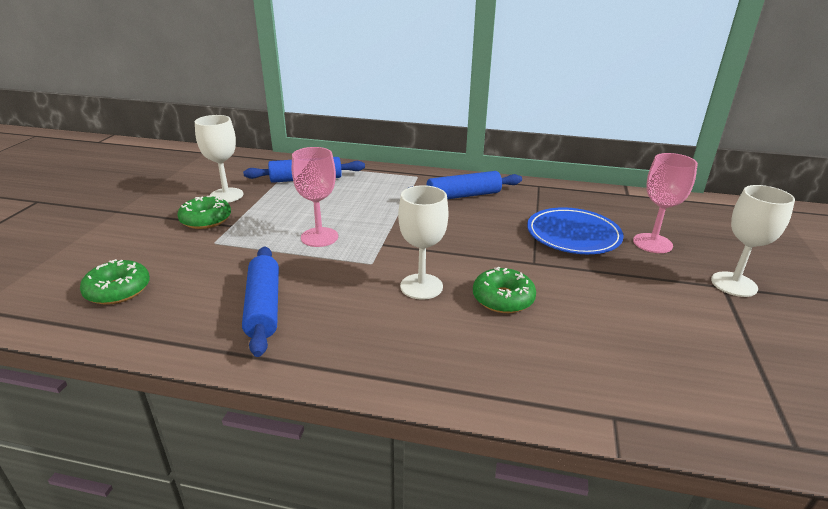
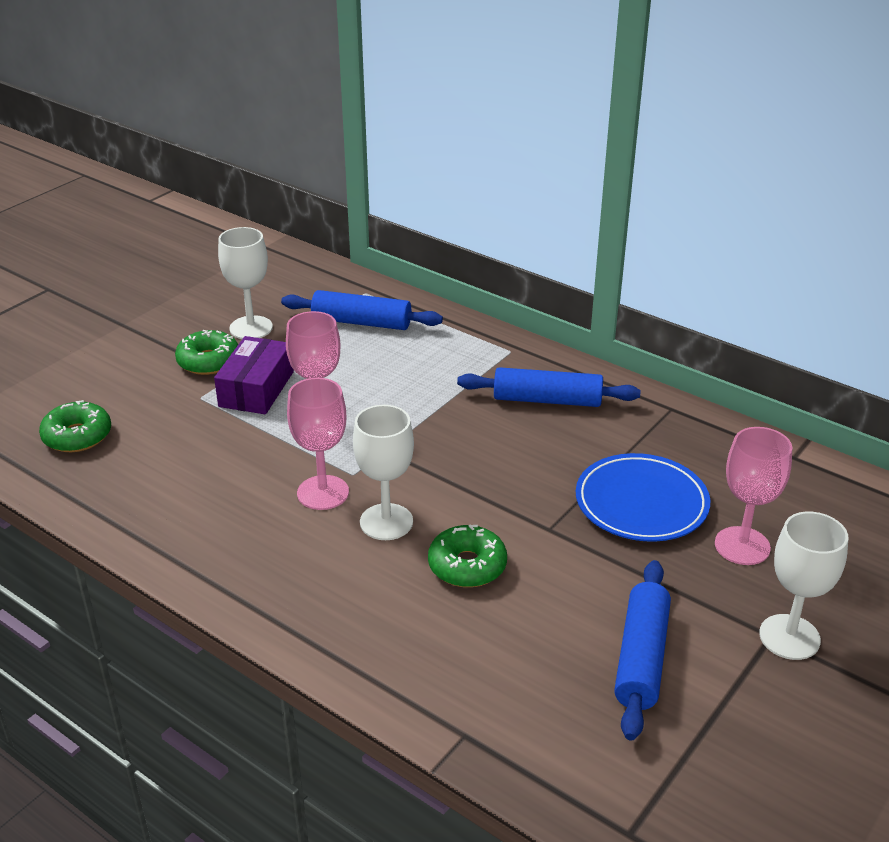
camera: 25 degrees right, 5 degrees up
blue rolling pin [242,246,279,357] -> blue rolling pin moved to [614,560,671,741]
none -> purple box [214,336,294,414]
none -> pink goblet [287,378,349,510]

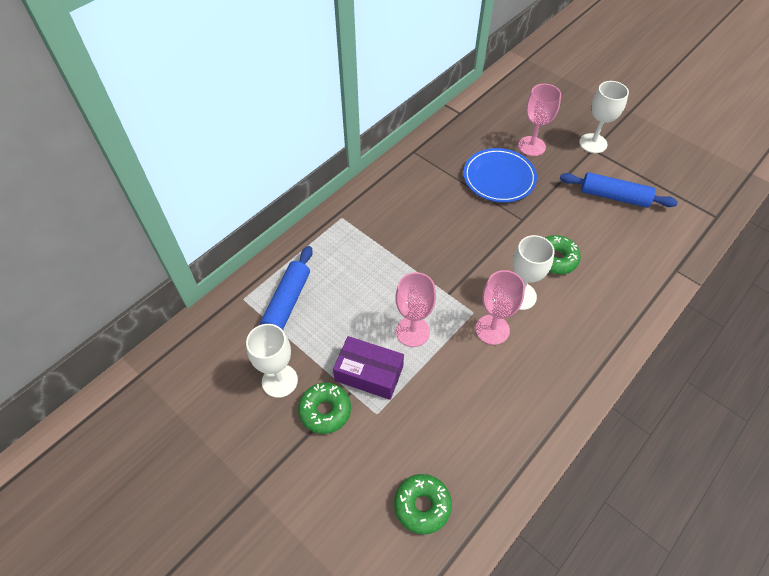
camera: 85 degrees left, 20 degrees up
blue rolling pin [457,367,640,407] -> none

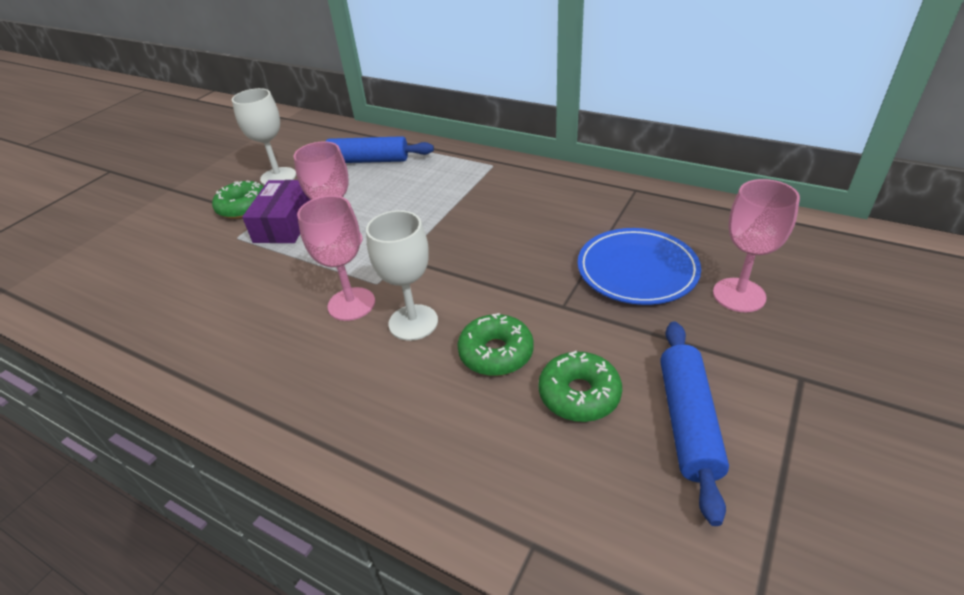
camera: 80 degrees right, 15 degrees down
green donut [394,474,452,534] -> green donut moved to [538,351,622,422]
white goblet [579,81,629,153] -> none

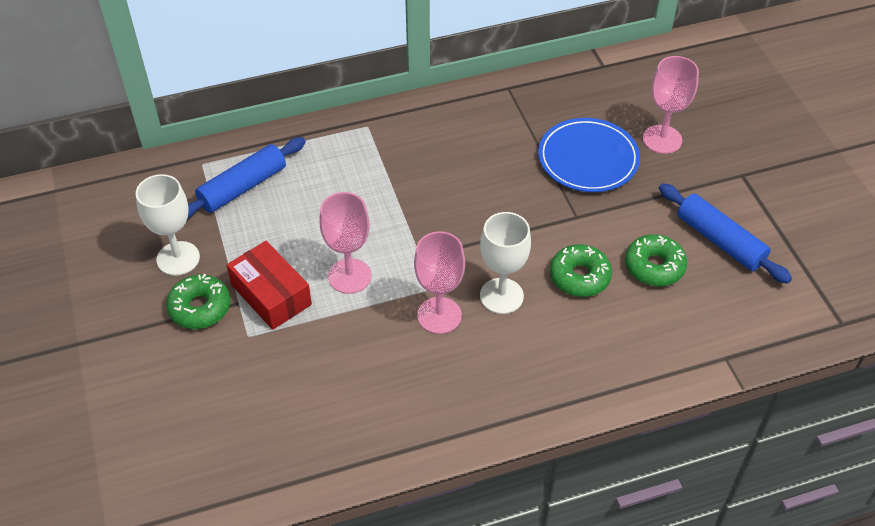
camera: 50 degrees left, 10 degrees up
purple box [242,180,310,243] -> red box [227,241,312,330]

